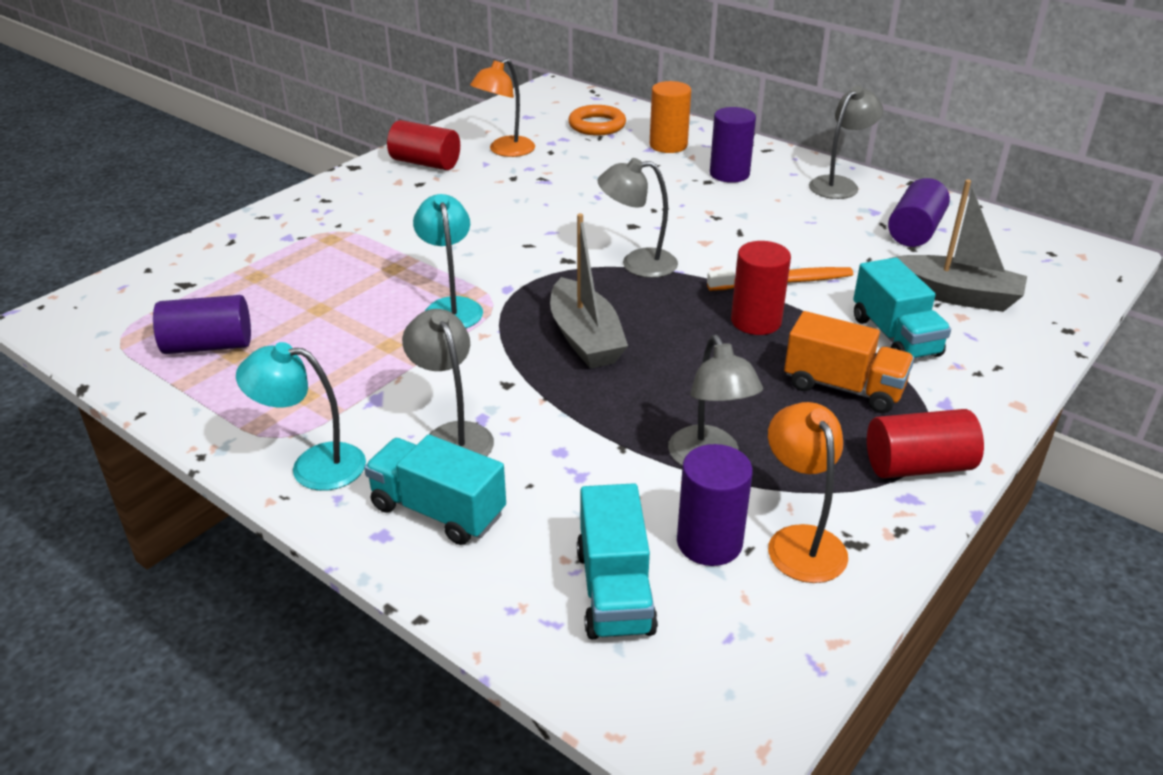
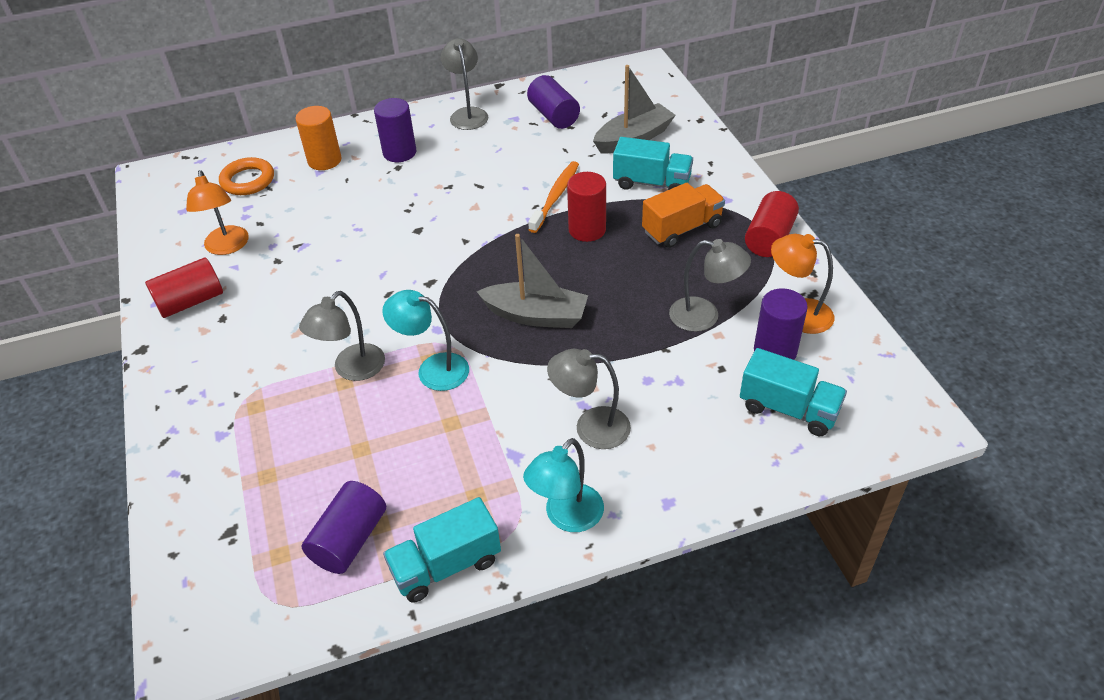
camera: 55 degrees left, 10 degrees up
turquoise truck [364,435,506,545] -> turquoise truck moved to [383,497,501,603]
grey lamp [597,158,678,278] -> grey lamp moved to [299,291,385,381]

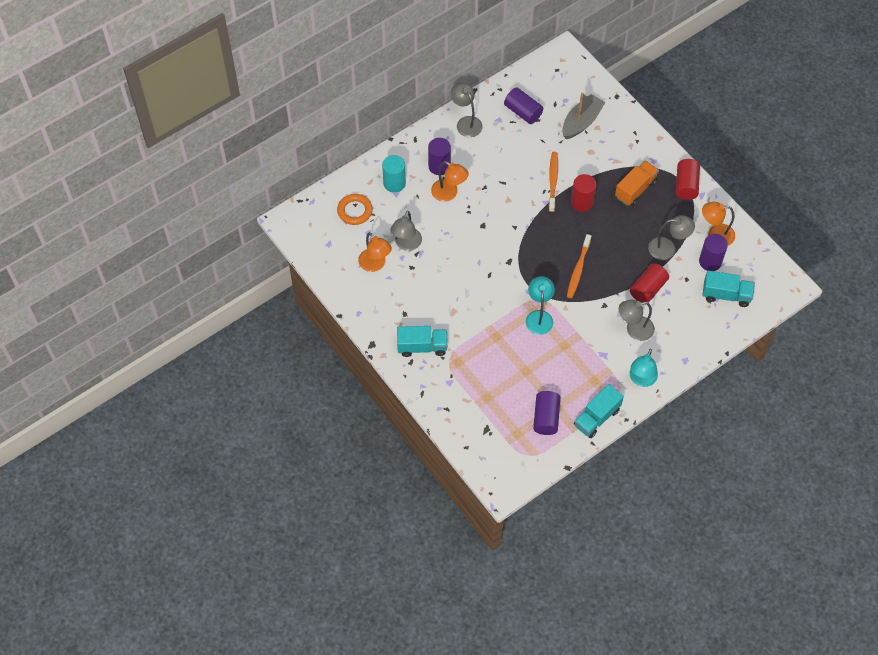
camera: 20 degrees left, 15 degrees up
red cylinder [145,257,223,318] -> red cylinder moved to [630,263,669,303]
orange cylinder [295,106,342,170] -> turquoise cylinder [382,155,406,193]
grey lamp [299,291,385,381] -> grey lamp moved to [390,211,422,251]
turquoise lamp [382,290,469,391] -> turquoise lamp turned 90 degrees clockwise [526,276,555,335]
grey boat [477,234,588,328] -> orange toothbrush [567,234,591,298]
turquoise truck [613,137,693,190] -> turquoise truck moved to [397,326,448,357]
none -> orange lamp [431,161,469,202]

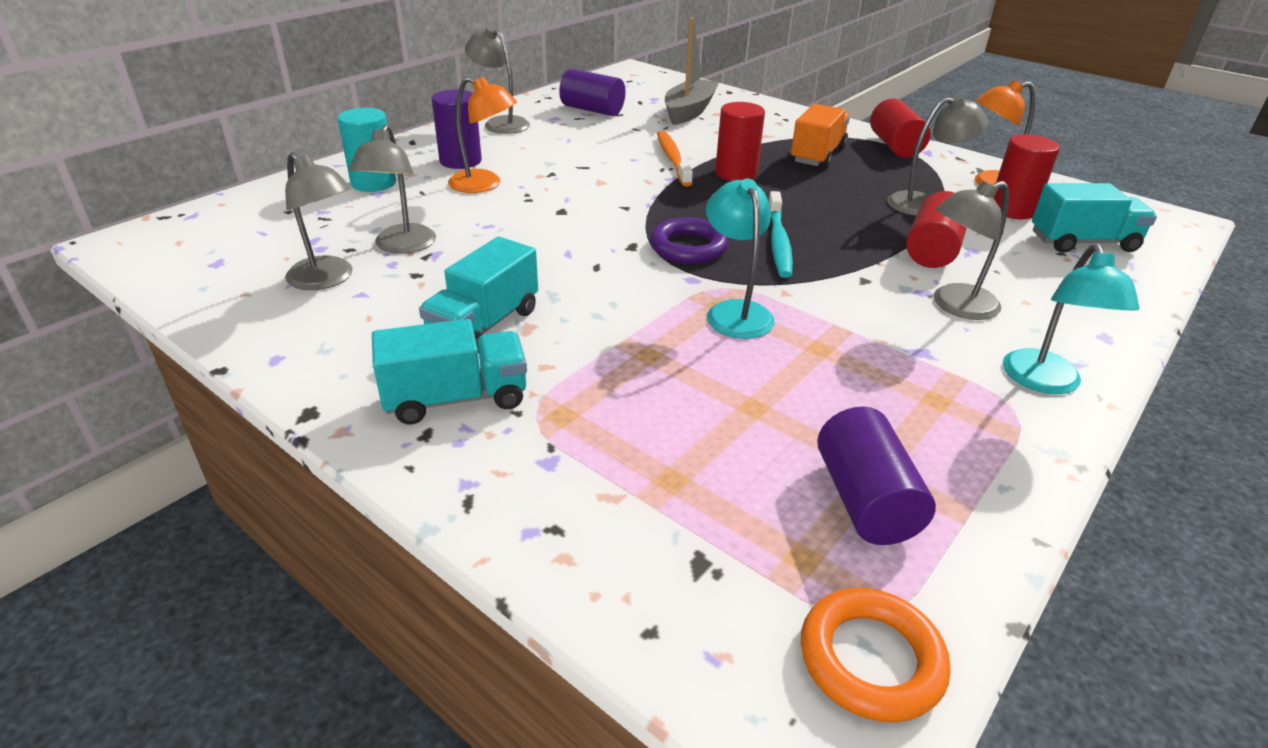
camera: 15 degrees left, 25 degrees down
orange ring [337,194,373,225] -> orange ring moved to [801,588,951,722]
orange lamp [358,232,392,272] -> grey lamp [285,152,353,290]
orange toothbrush [567,234,591,298] -> turquoise toothbrush [769,191,793,278]
turquoise truck [574,384,624,438] -> turquoise truck moved to [419,237,538,353]
purple cylinder [699,234,728,271] -> red cylinder [994,134,1060,219]
none -> purple ring [650,218,728,264]

